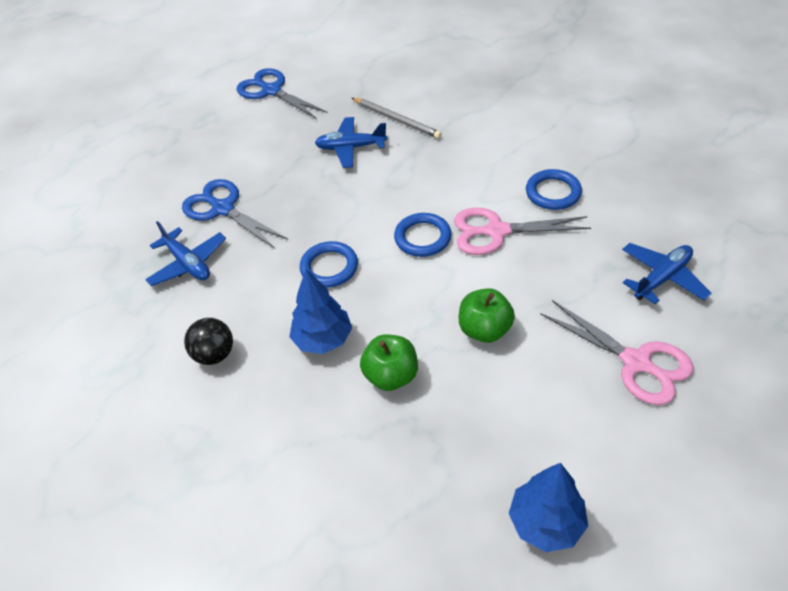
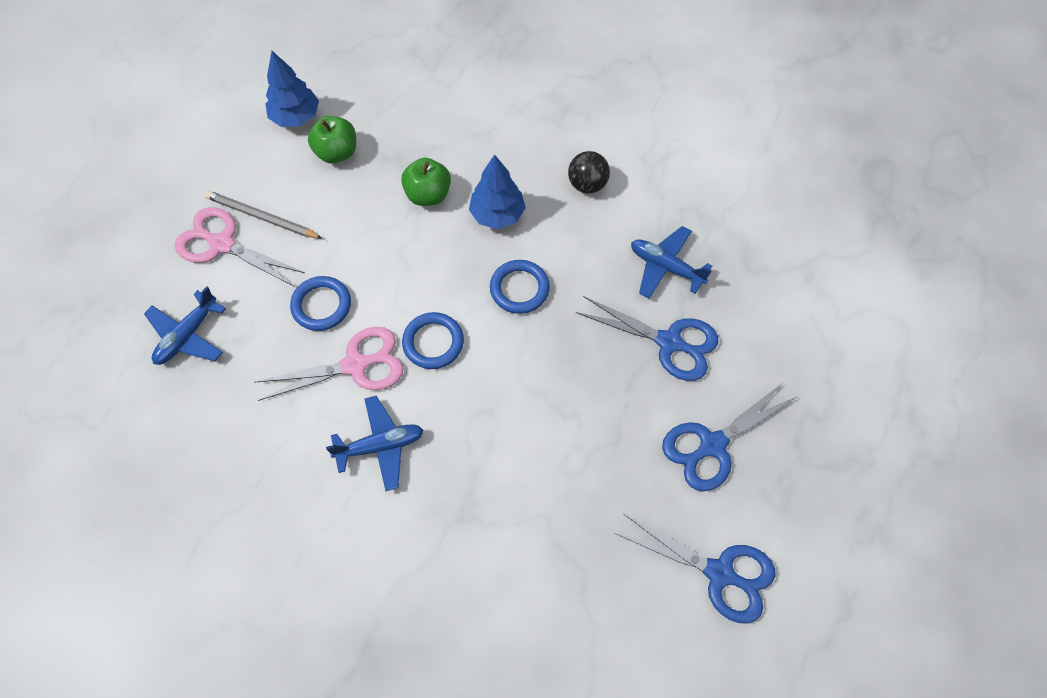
camera: 160 degrees right, 15 degrees up
blue plane [315,117,388,168] -> blue plane moved to [326,396,424,491]
grey pencil [352,98,442,139] -> grey pencil moved to [204,190,323,239]
green apple [459,288,515,343] -> green apple moved to [308,116,356,164]
blue ring [526,169,582,210] -> blue ring moved to [290,276,351,331]
none -> blue scissors [662,382,798,491]

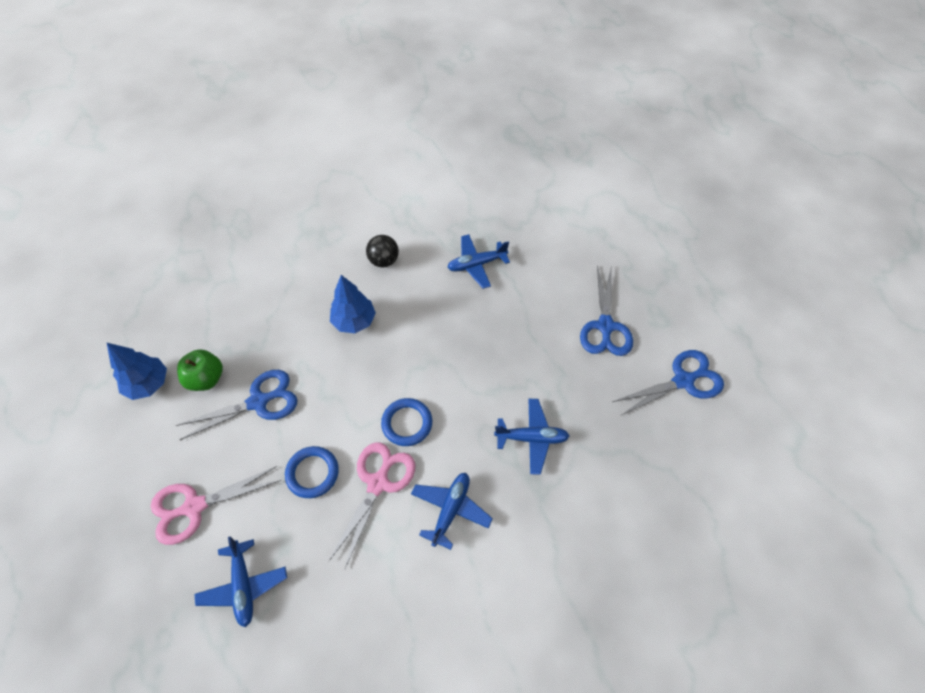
camera: 50 degrees left, 5 degrees down
grey pencil [204,190,323,239] -> none
green apple [401,158,451,206] -> none
blue ring [490,260,550,314] -> none
blue scissors [576,296,719,381] -> blue scissors moved to [175,370,297,440]
none -> blue plane [494,399,570,475]

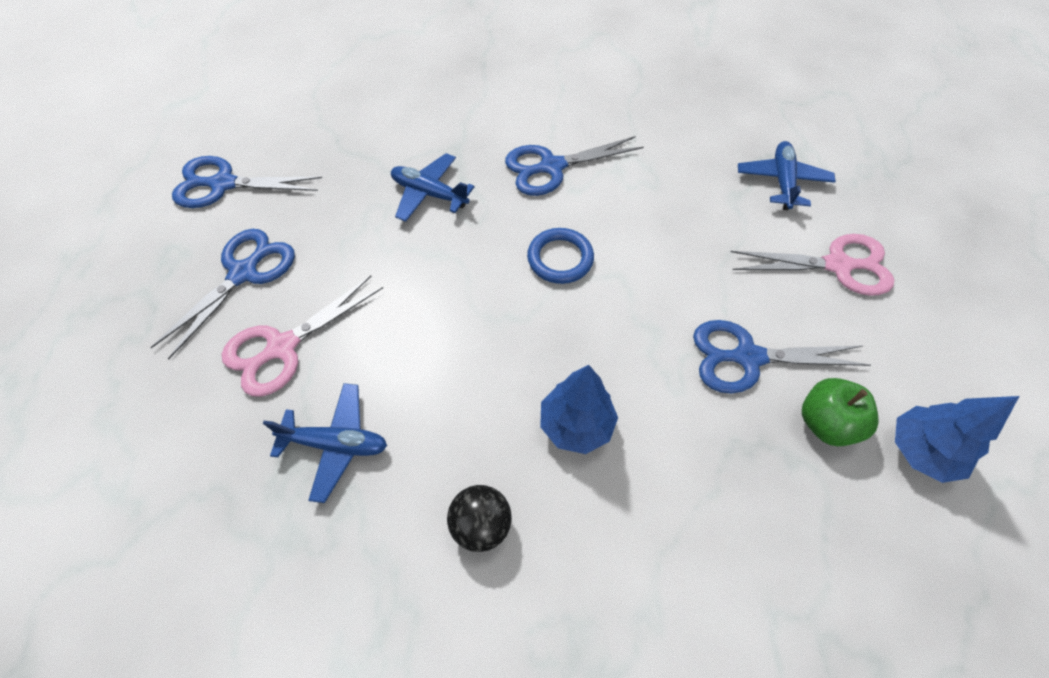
camera: 155 degrees left, 0 degrees up
blue ring [285,446,339,498] -> none
pink scissors [328,443,415,568] -> pink scissors moved to [222,275,383,397]
blue plane [411,473,493,550] -> blue scissors [505,136,644,196]

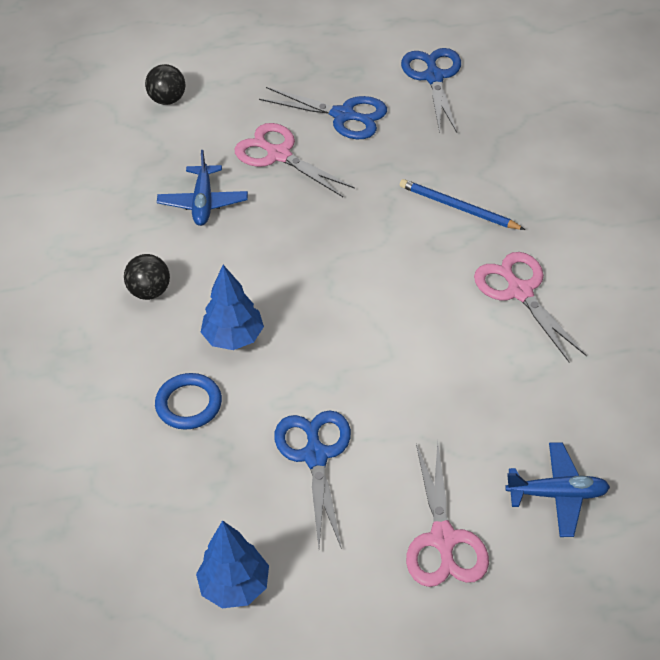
camera: 85 degrees right, 10 degrees down
blue plane [391,153,474,222] -> blue pencil [400,179,525,230]
blue scissors [505,136,644,196] -> pink scissors [474,252,587,362]
blue ring [527,228,594,284] -> blue ring moved to [155,373,222,430]
green apple [802,378,879,446] -> none
none -> black ball [145,64,185,105]

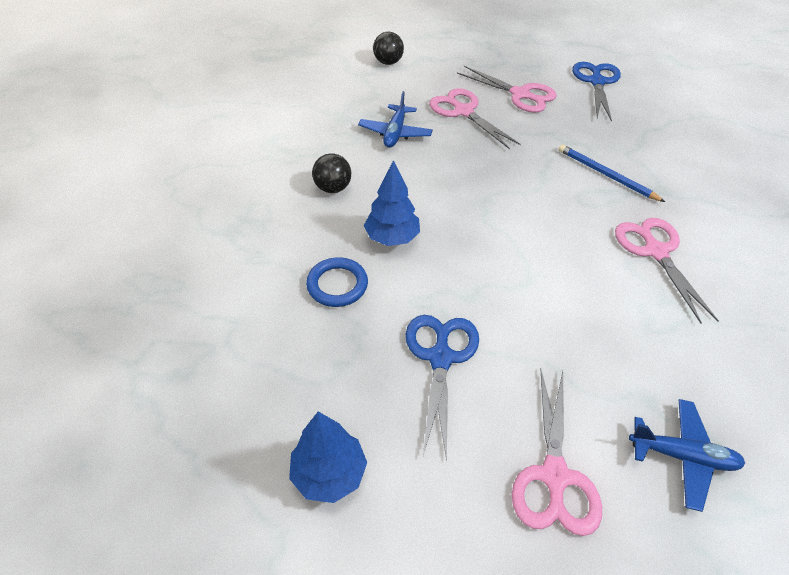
camera: 10 degrees right, 0 degrees up
blue scissors [259,87,387,139] -> pink scissors [457,66,557,113]

